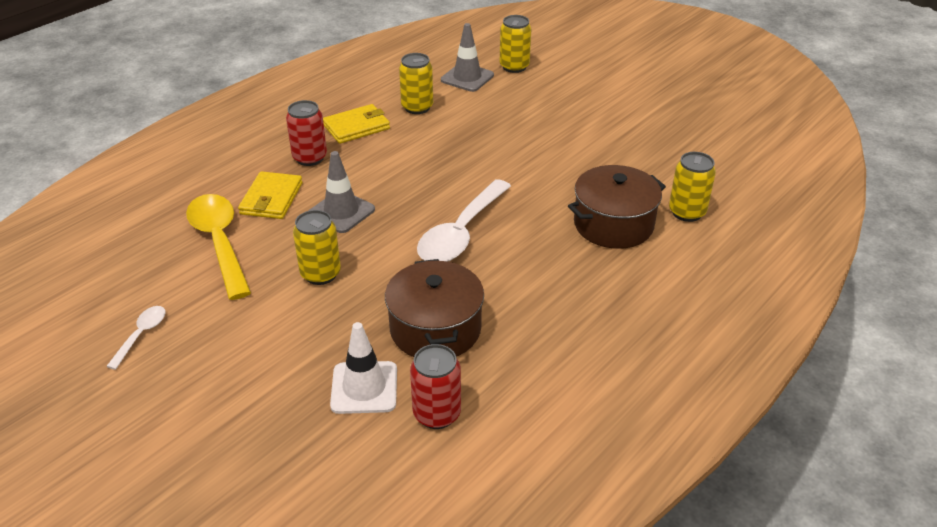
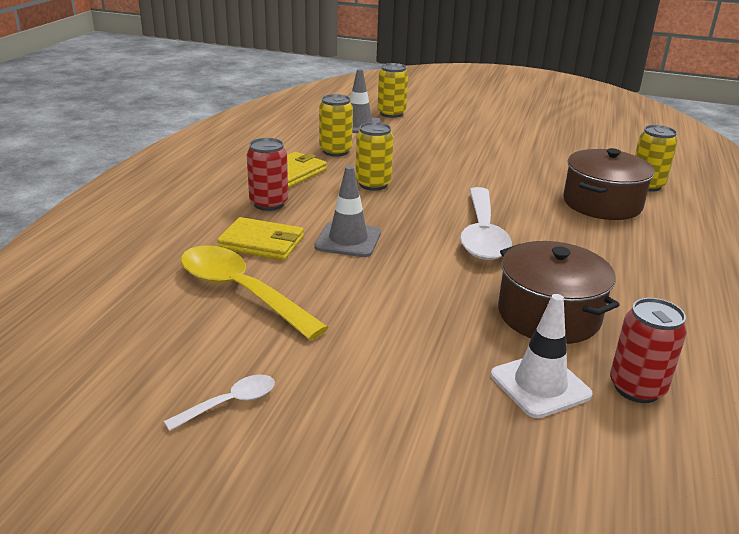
camera: 25 degrees left, 10 degrees down
white spoon [106,306,166,370] -> white spoon turned 60 degrees clockwise [164,375,275,431]
yellow wallet [238,171,303,219] -> yellow wallet turned 60 degrees counterclockwise [217,217,304,260]
yellow can [293,210,341,285] -> yellow can moved to [355,122,394,191]

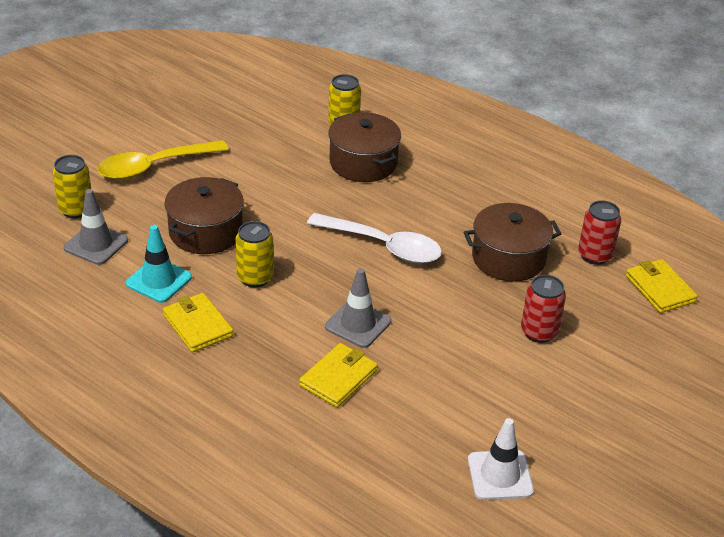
camera: 70 degrees left, 10 degrees up
white spoon [164,375,275,431] -> none
yellow spoon [181,245,329,340] -> yellow spoon moved to [97,140,229,180]
red can [247,138,288,211] -> red can moved to [521,275,566,343]
yellow can [319,94,353,157] -> turquoise traffic cone [126,225,192,303]
white traffic cone [491,294,593,418] -> white traffic cone moved to [468,418,534,500]
none -> brown pot [164,177,244,254]
none -> yellow wallet [626,259,698,313]

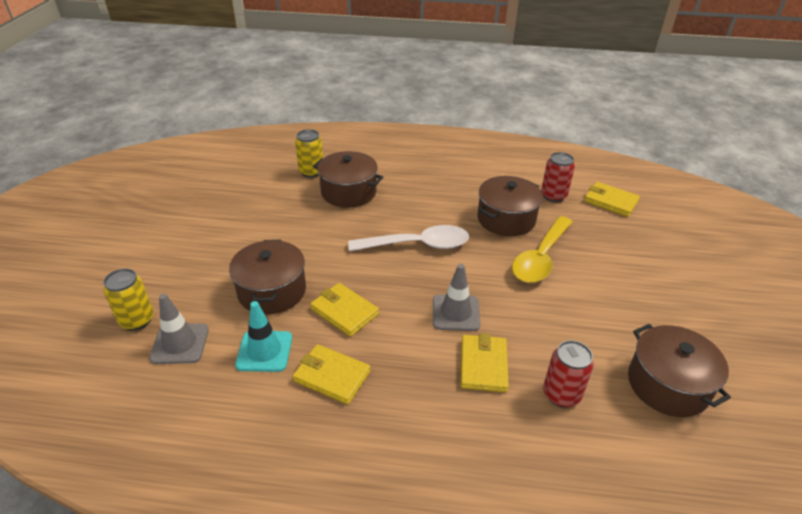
camera: 30 degrees left, 0 degrees up
yellow spoon [97,140,229,180] -> yellow spoon moved to [512,216,572,283]
yellow can [235,221,274,288] -> yellow wallet [310,283,379,337]
white traffic cone [468,418,534,500] -> brown pot [628,324,731,417]
red can [521,275,566,343] -> red can moved to [543,340,594,408]

